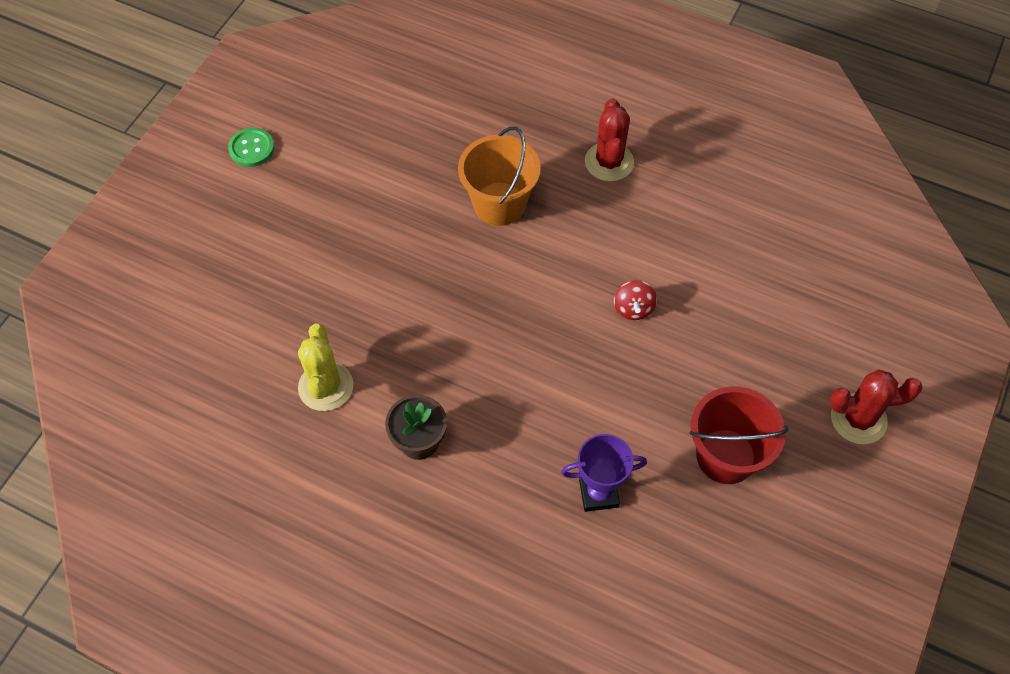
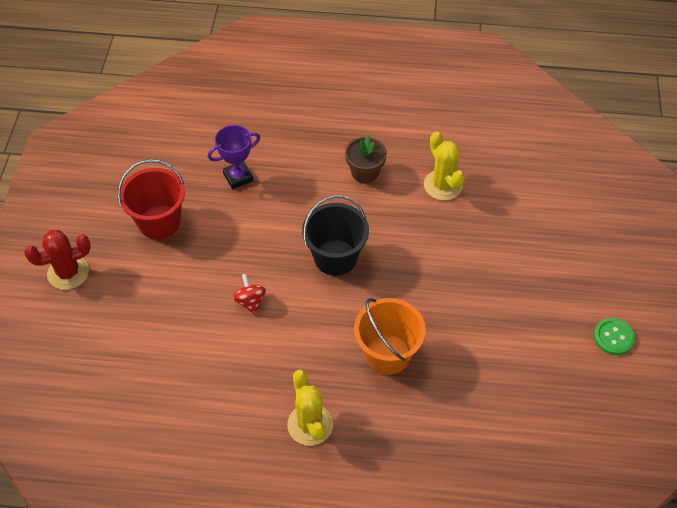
camera: 160 degrees right, 5 degrees down
red cactus [585,98,634,182] -> yellow cactus [287,370,333,446]
none -> black bucket [302,195,369,276]

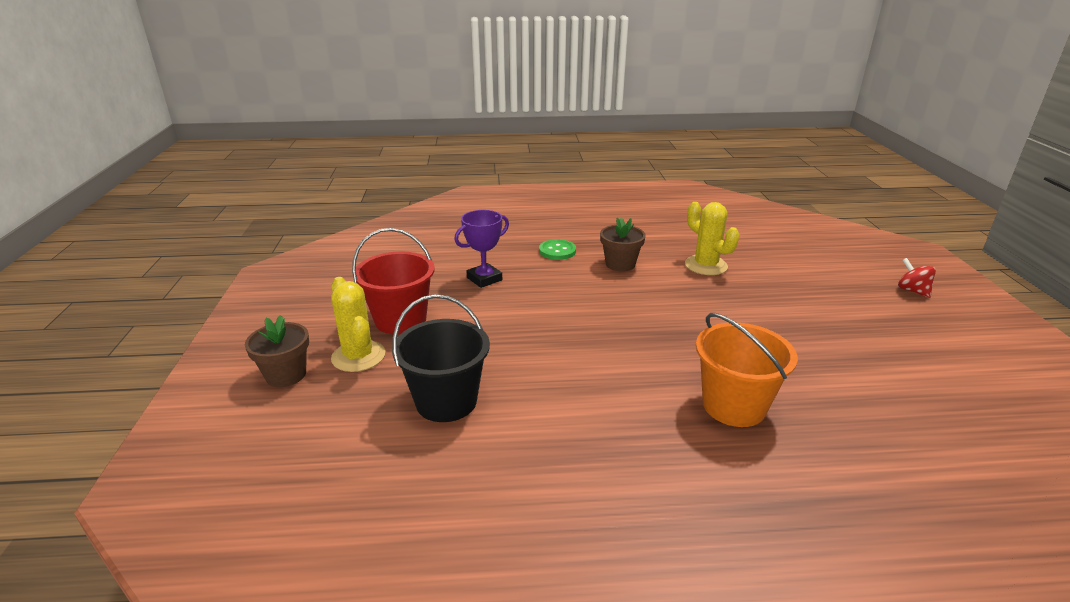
camera: 10 degrees left, 25 degrees down
red cactus [24,230,91,290] -> brown flower pot [245,315,309,387]
red spinning top [233,274,266,315] -> red spinning top moved to [898,258,936,298]
yellow cactus [287,370,333,446] -> yellow cactus moved to [331,277,385,372]
black bucket [302,195,369,276] -> black bucket moved to [392,294,490,422]
green button [594,318,635,355] -> green button moved to [539,239,576,260]

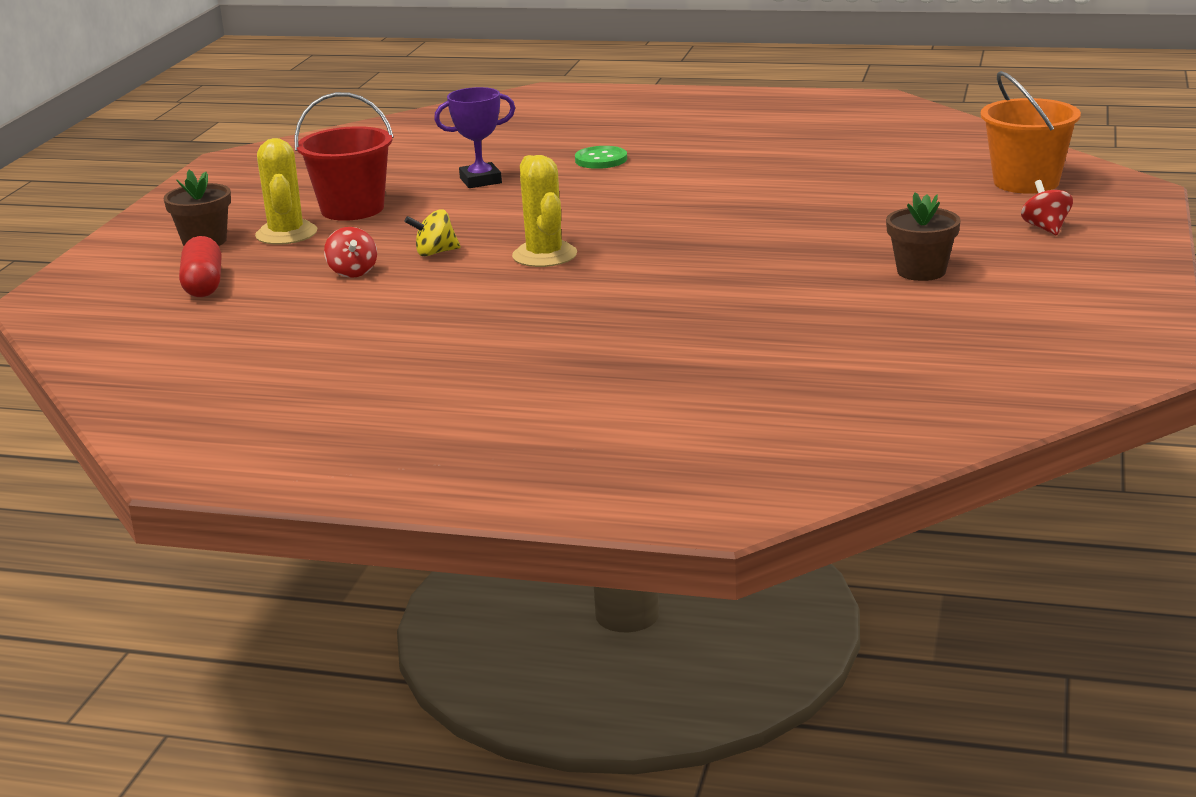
camera: 20 degrees right, 5 degrees down
black bucket [392,294,490,422] -> red spinning top [324,227,377,278]
brown flower pot [600,217,646,272] -> brown flower pot moved to [886,192,961,281]
yellow cactus [685,202,739,275] -> yellow cactus moved to [512,155,577,267]
orange bucket [696,313,798,427] -> orange bucket moved to [980,71,1081,194]
none -> red capsule [179,236,221,297]
none -> yellow spinning top [404,209,460,257]

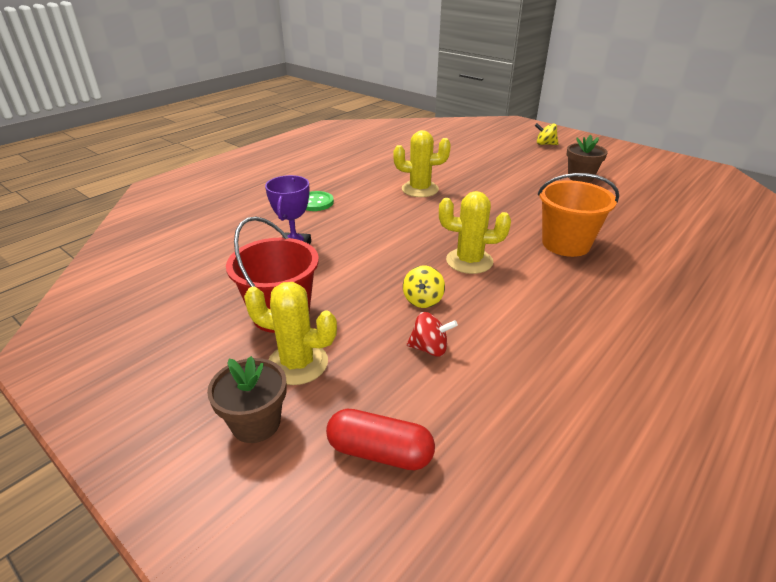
camera: 65 degrees left, 10 degrees up
orange bucket [980,71,1081,194] -> orange bucket moved to [538,173,619,257]
red spinning top [1021,180,1073,235] -> yellow spinning top [535,123,558,145]
none -> yellow cactus [393,130,451,197]

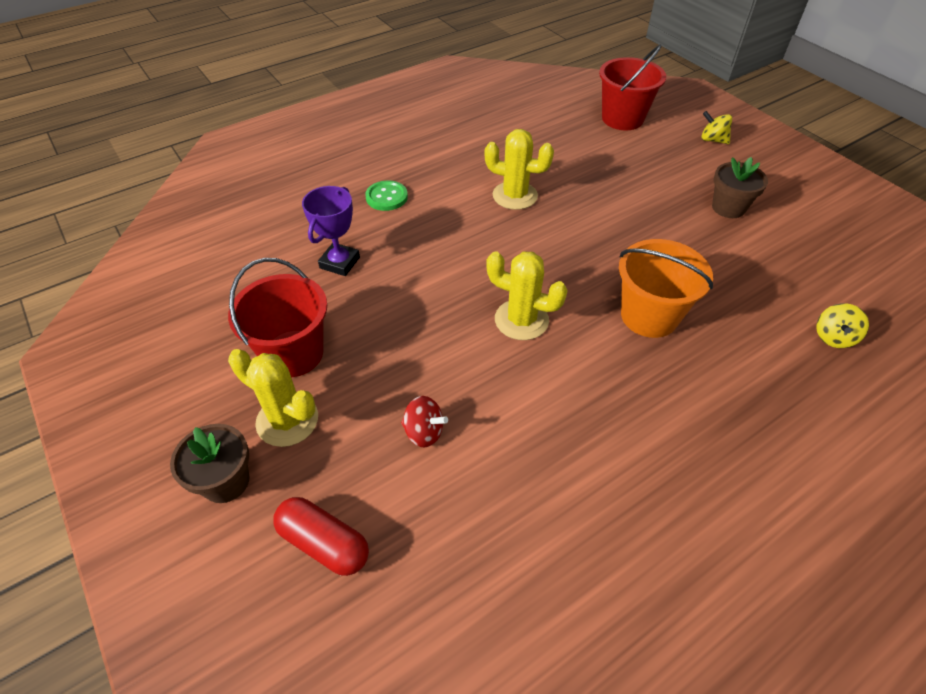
camera: 15 degrees right, 15 degrees up
yellow spinning top [403,266,445,308] -> yellow spinning top moved to [816,303,869,348]
none -> red bucket [599,45,666,130]

